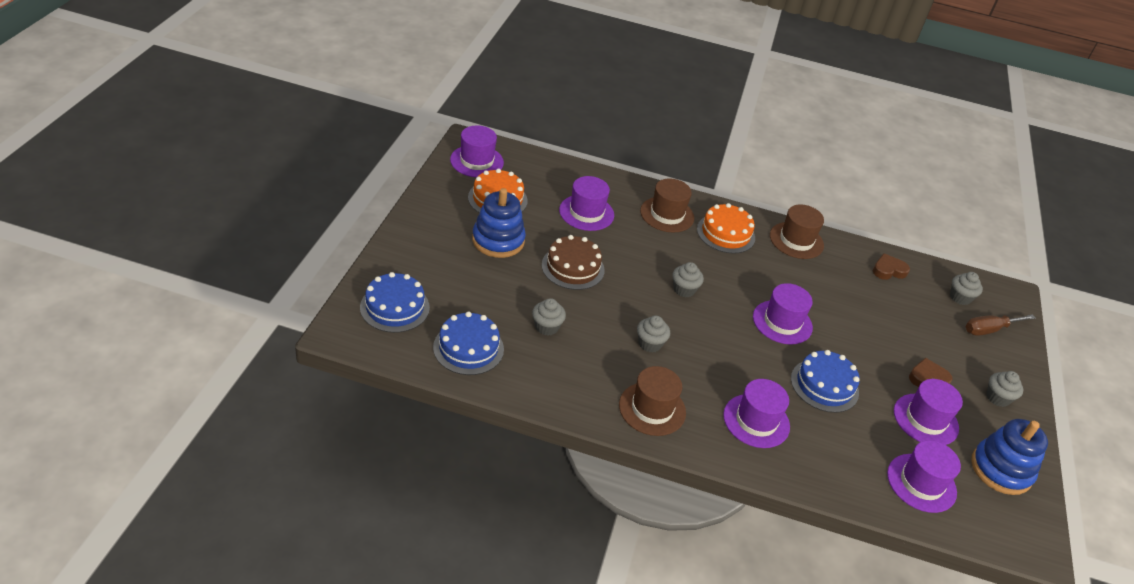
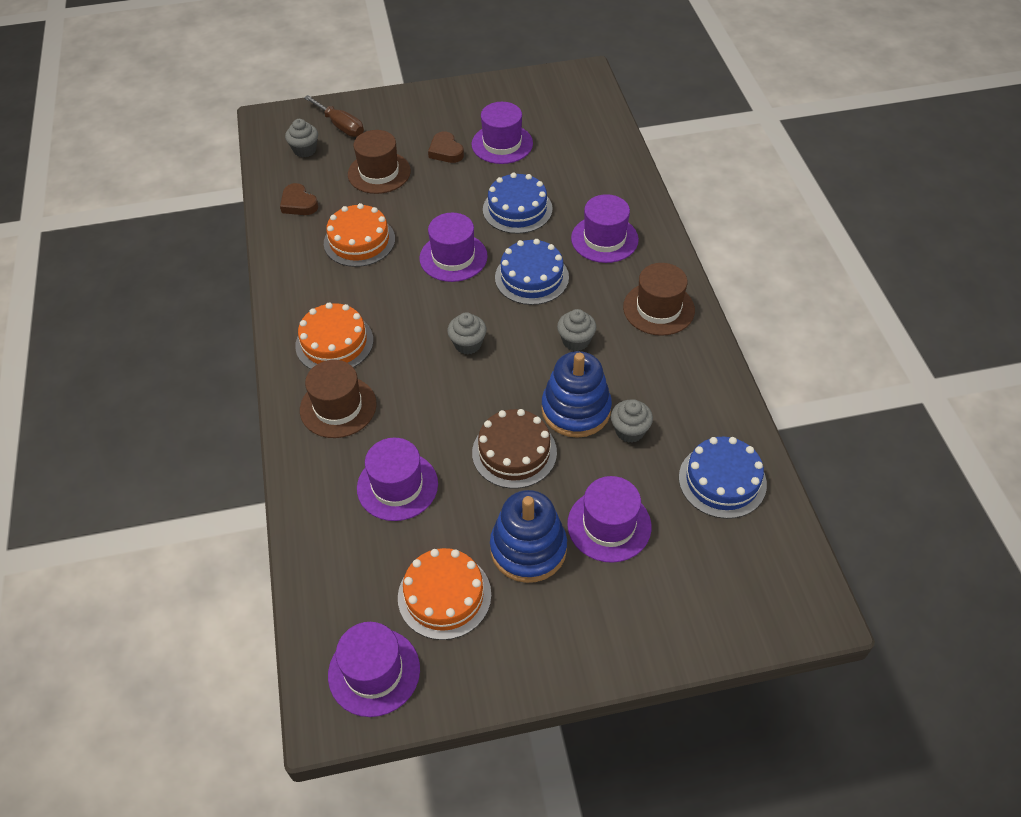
camera: 110 degrees left, 10 degrees up
blue cake [360,272,430,333] -> blue cake moved to [495,239,569,305]
brown hat [770,204,824,259] -> brown hat moved to [348,130,411,194]
purple hat [887,440,961,513] -> purple hat moved to [567,476,652,563]
blue stacking toy [971,419,1048,495] -> blue stacking toy moved to [541,351,612,438]
grey cupcake [986,371,1023,407] -> none
none -> orange cake [324,203,395,267]

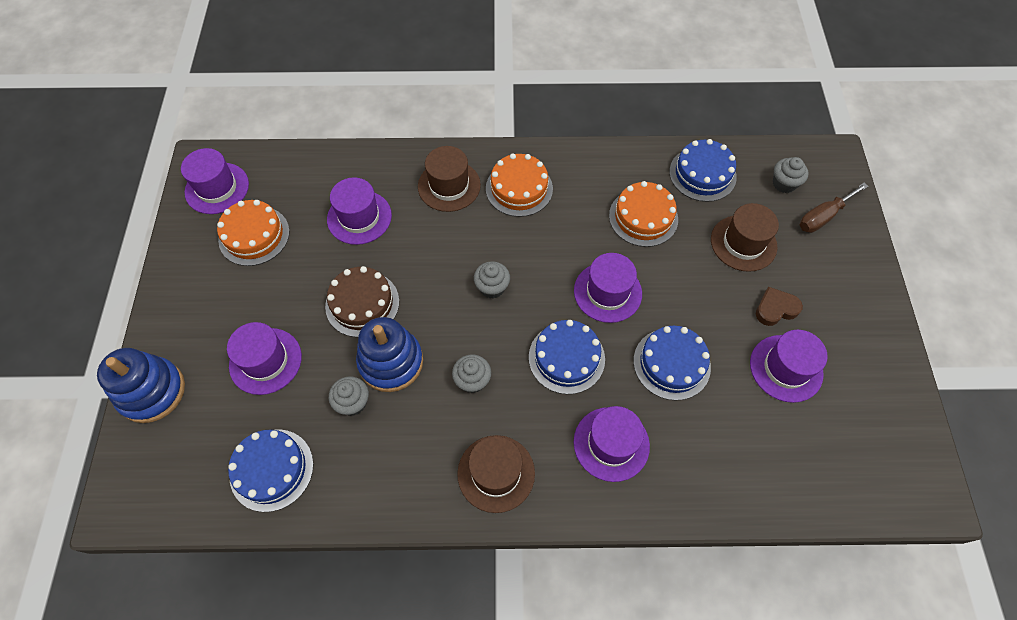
camera: 100 degrees right, 10 degrees up
brown heart [280,183,318,215] -> blue cake [669,139,737,202]
blue stacking toy [490,490,567,583] -> blue stacking toy moved to [97,348,185,423]

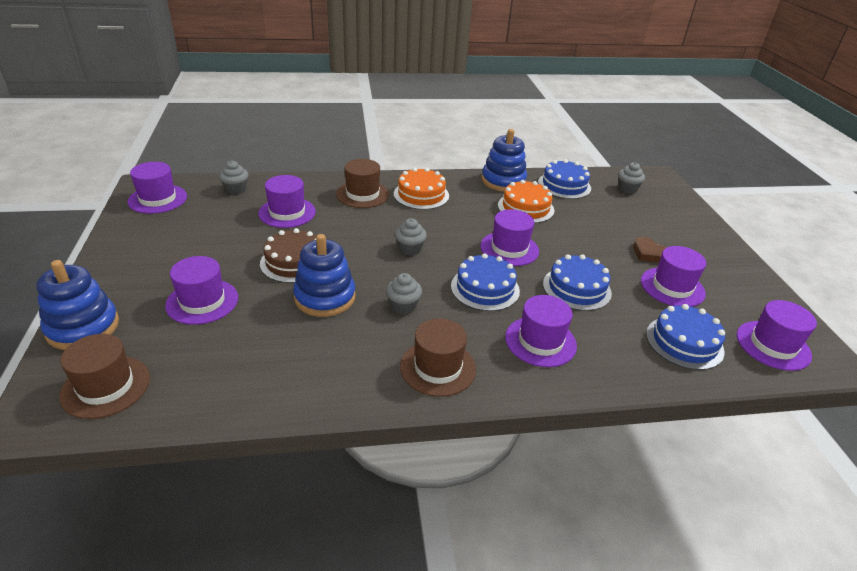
camera: 10 degrees left, 25 degrees down
orange cake [217,200,290,266] -> none
blue cake [228,429,313,512] -> blue cake moved to [646,304,725,370]
grey cupcake [329,376,369,416] -> grey cupcake moved to [219,160,248,194]
brown hat [711,203,779,272] -> brown hat moved to [59,334,150,419]
brown heart [756,287,803,326] -> brown heart turned 105 degrees counterclockwise [633,237,667,263]
brown screwdriver [800,183,868,233] -> none
none -> blue stacking toy [482,129,527,192]
none -> purple hat [737,300,817,371]

